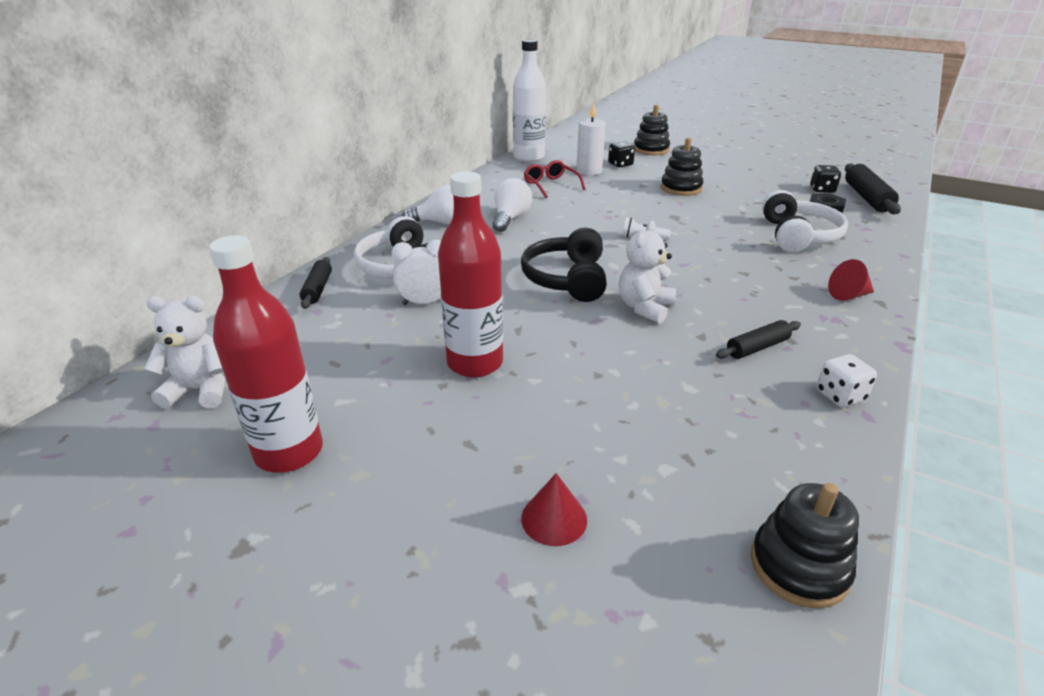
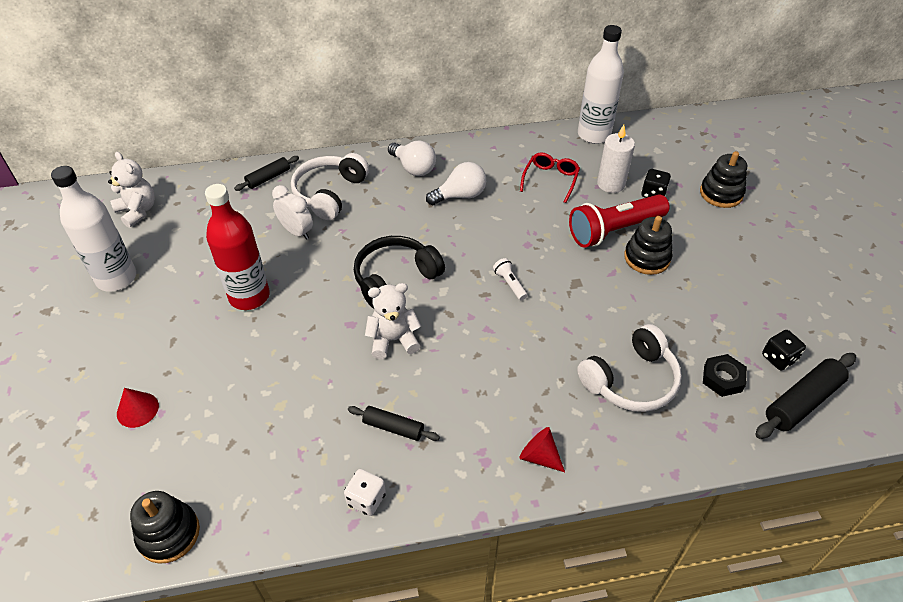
camera: 50 degrees right, 15 degrees up
red bottle [209,236,323,473] -> white bottle [51,166,136,292]
none -> red flashlight [569,194,670,248]

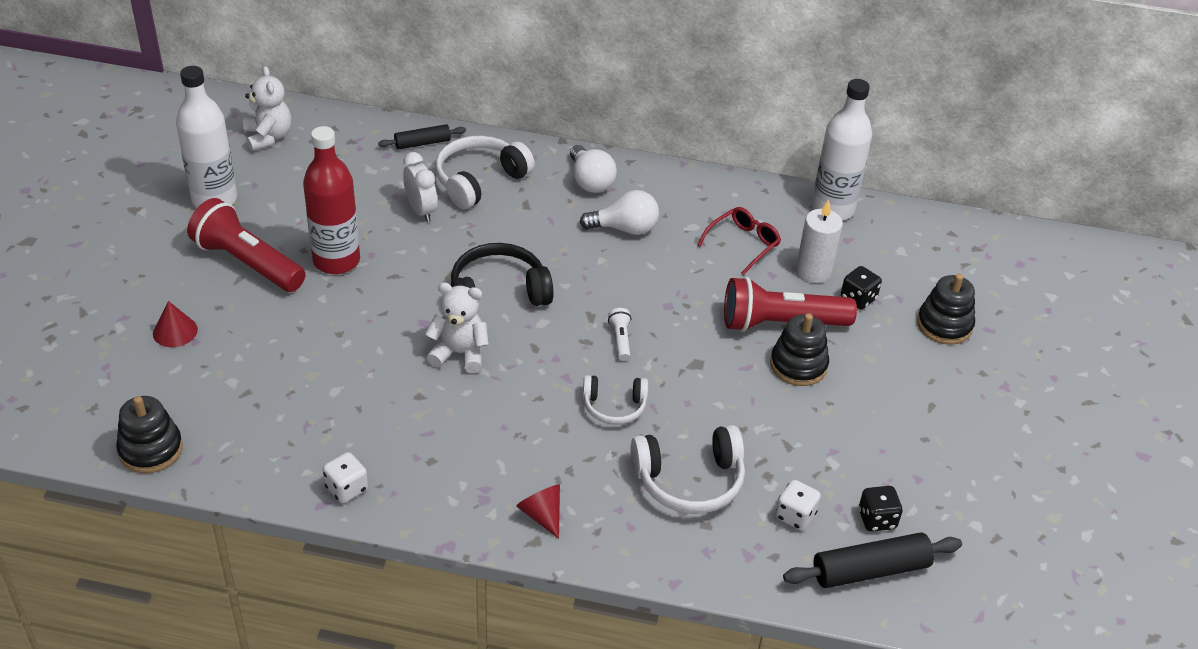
camera: 20 degrees right, 5 degrees down
black rolling pin [348,406,440,441] -> none
black nut [703,354,747,397] -> white dice [775,480,821,531]
none -> red flashlight [187,198,306,292]
none -> white headphones [583,375,648,425]

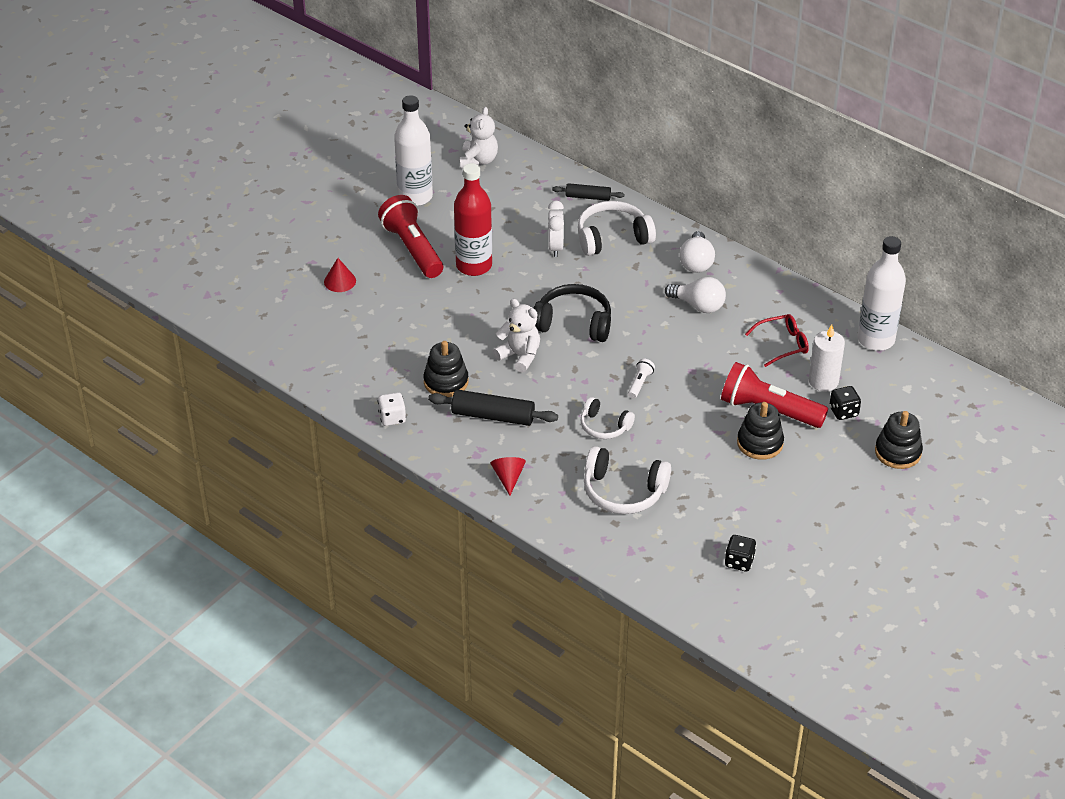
camera: 30 degrees right, 0 degrees up
black stacking toy [116,396,183,473] -> black stacking toy moved to [423,341,469,397]
white dice [775,480,821,531] -> none
black rolling pin [783,533,962,588] -> black rolling pin moved to [428,390,558,426]

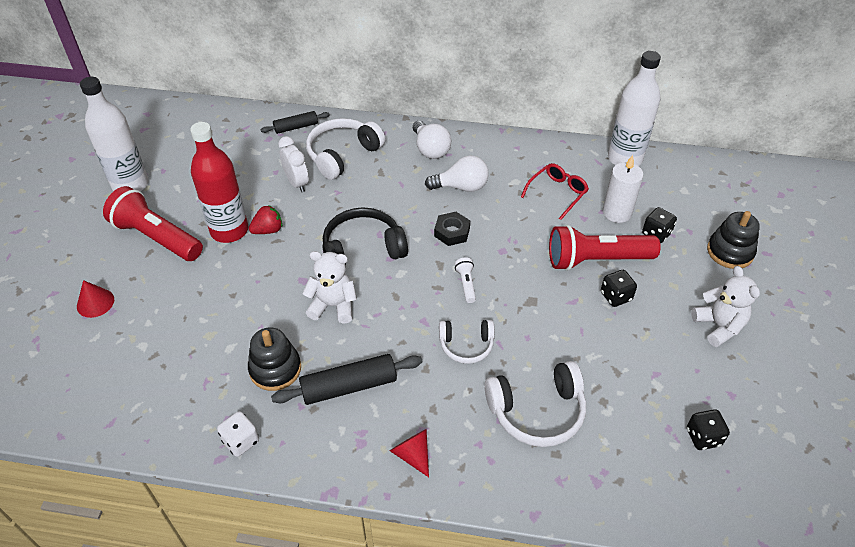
camera: 30 degrees left, 5 degrees up
white teddy bear [459,107,498,169] -> white teddy bear moved to [691,266,760,347]
black stacking toy [737,402,784,460] -> black dice [601,270,637,307]
none -> red strawberry [249,205,282,234]
none -> black nut [434,212,470,246]

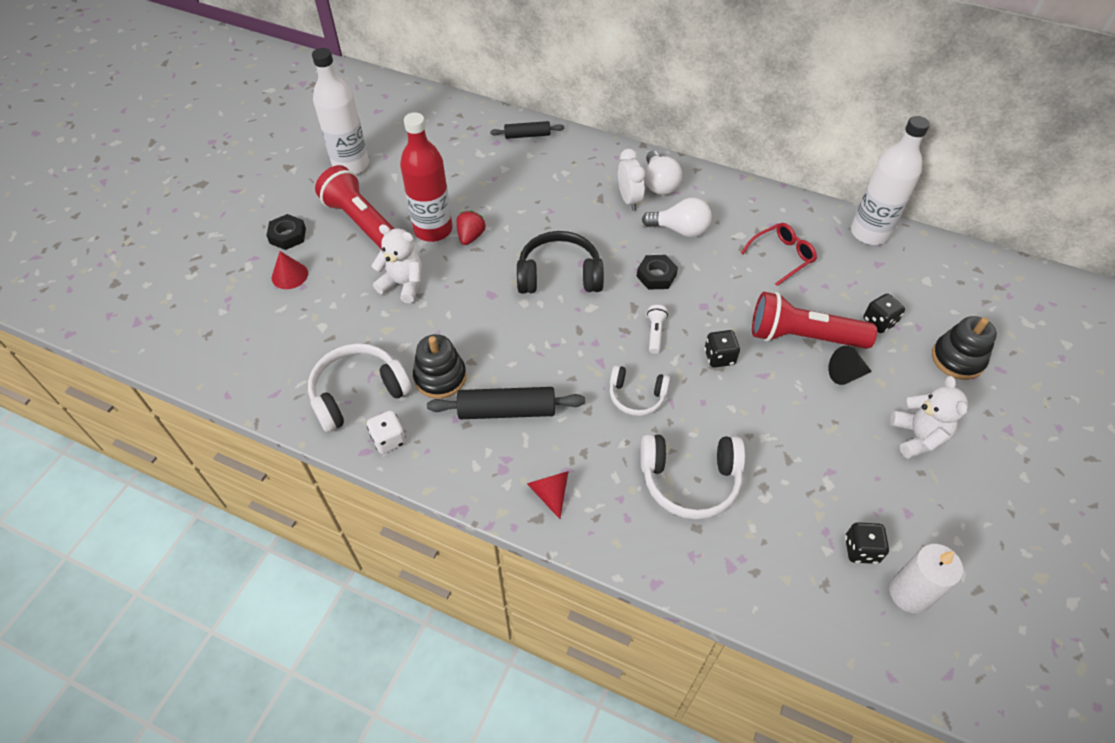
camera: 15 degrees right, 5 degrees up
red strawberry [249,205,282,234] -> red strawberry turned 60 degrees counterclockwise [456,211,485,245]
white clock [278,136,309,192] -> white clock moved to [618,149,645,210]
white teddy bear [302,251,357,324] -> white teddy bear moved to [371,224,422,303]
white headphones [306,118,385,180] -> white headphones moved to [308,343,412,432]
black dice [601,270,637,307] -> black dice moved to [704,330,740,368]
white candle [603,155,644,223] -> white candle moved to [889,544,963,613]
none -> black nut [266,214,306,250]
none -> black cone [829,345,872,385]

